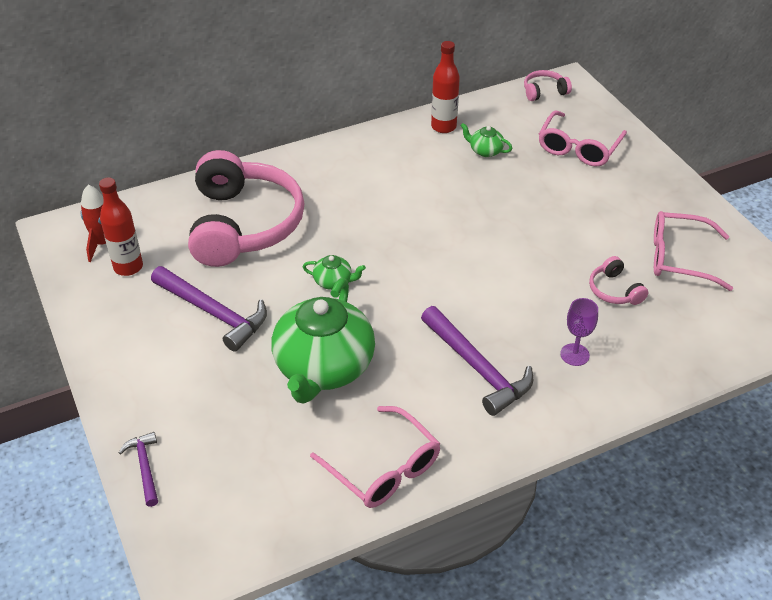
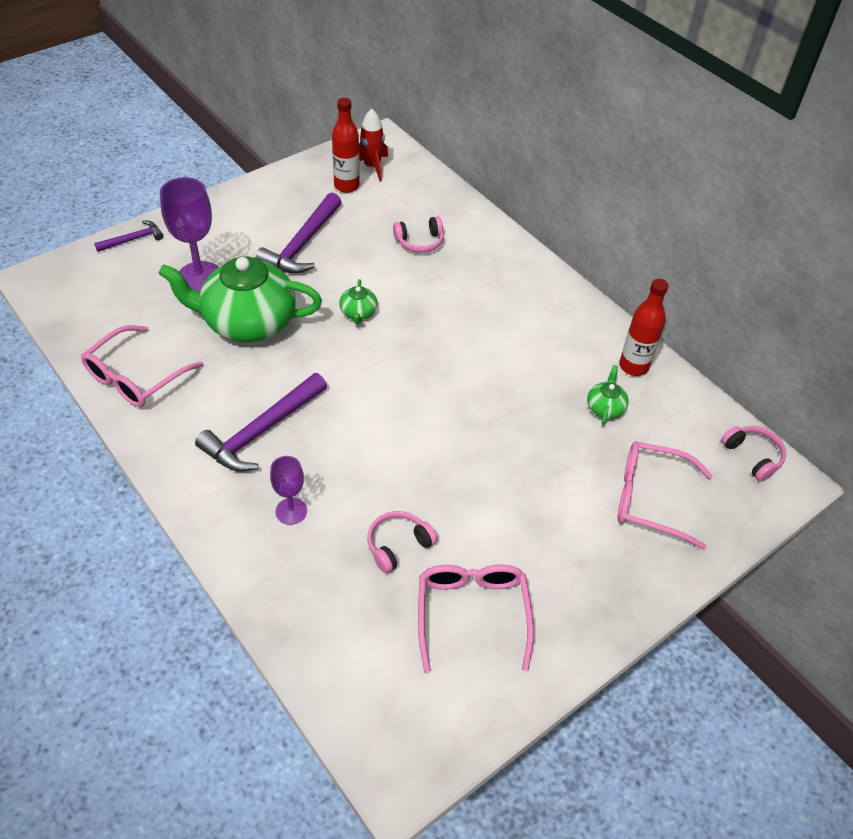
camera: 75 degrees right, 5 degrees up
pink headphones [188,150,305,267] -> pink headphones [393,216,444,253], size x0.40
none -> purple goblet [160,177,219,291]

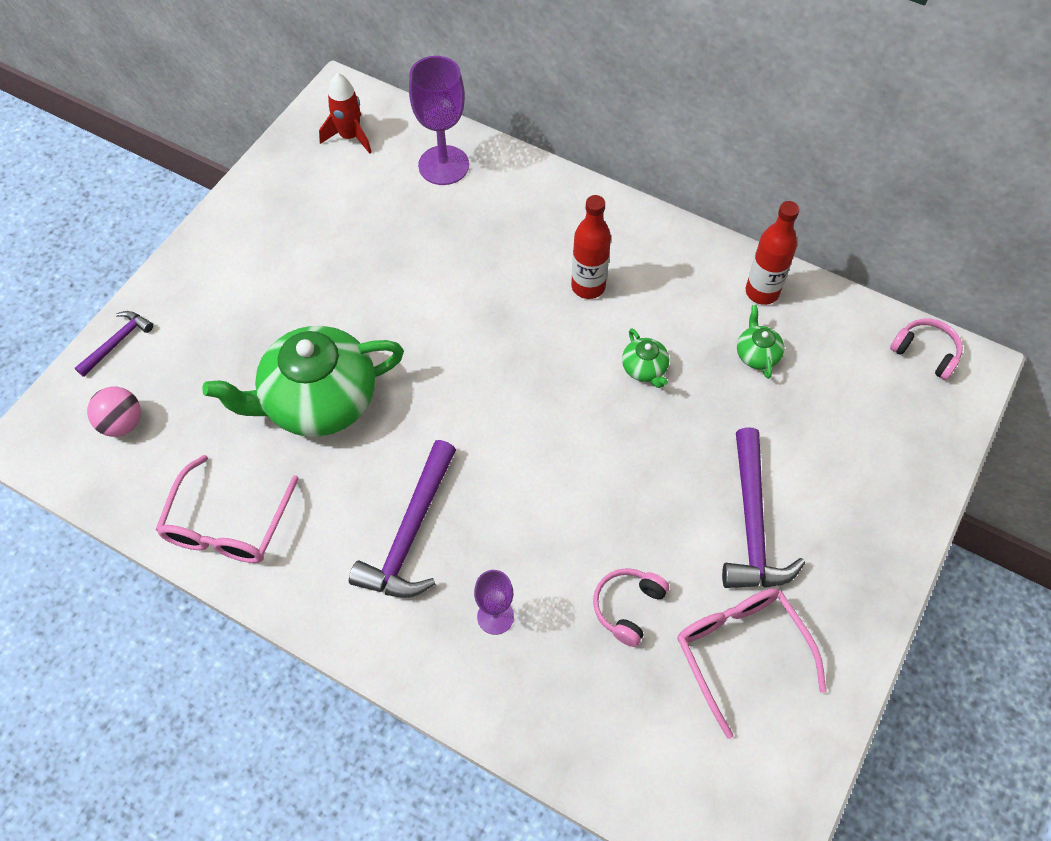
camera: 20 degrees left, 10 degrees up
purple goblet [160,177,219,291] -> purple goblet moved to [409,56,469,185]
purple hammer [255,193,342,274] -> purple hammer moved to [722,428,805,588]
red bottle [332,98,360,193] -> red bottle moved to [571,195,611,299]
green teapot [339,279,377,324] -> green teapot moved to [622,328,669,388]
pink headphones [393,216,444,253] -> none
pink glasses [618,441,712,549] -> none
none -> pink ball [87,387,141,437]

